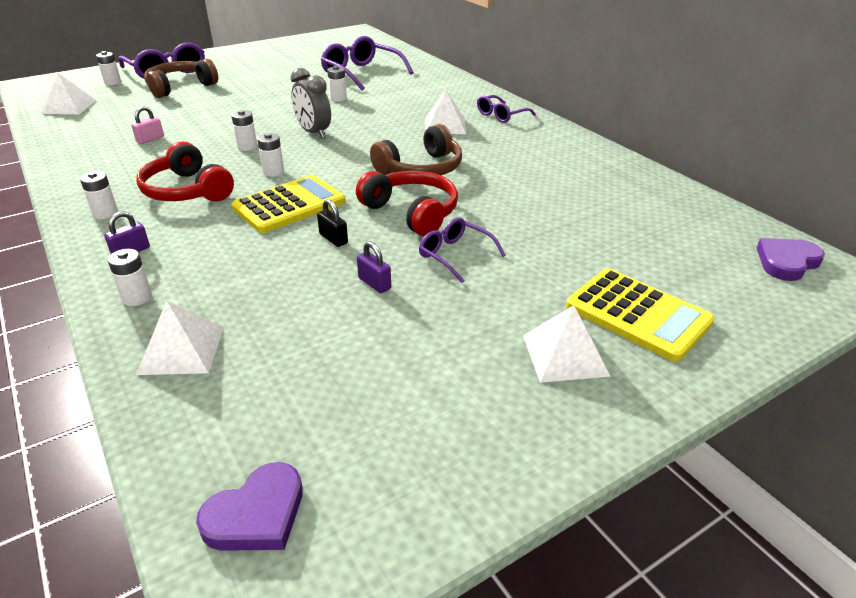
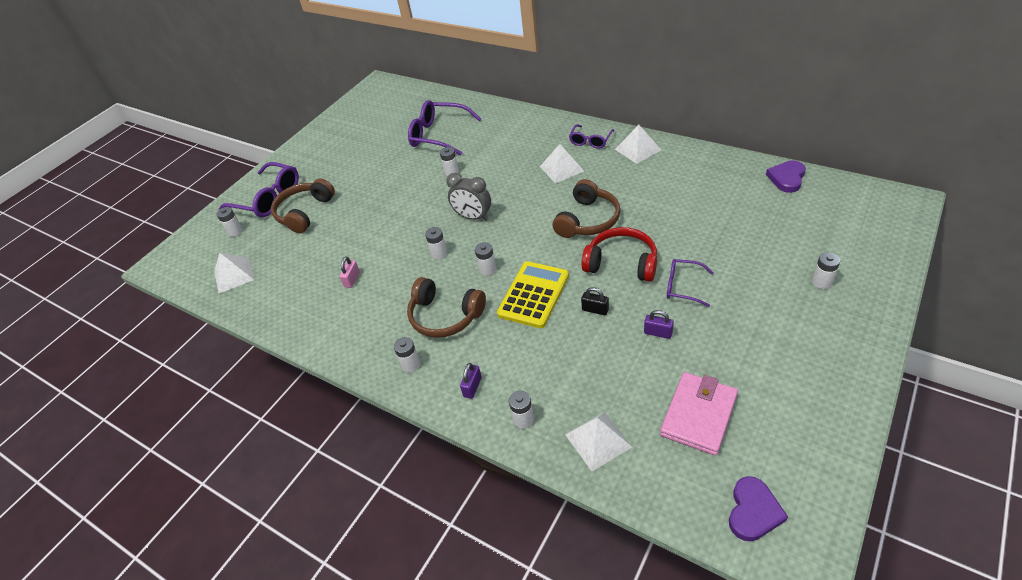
camera: 20 degrees left, 10 degrees up
red headphones [136,141,234,201] -> brown headphones [407,277,486,338]
white pyramid [523,305,611,383] -> white pyramid moved to [615,125,661,164]
yellow calculator [566,269,715,362] -> white battery [812,252,840,289]
purple heart [757,238,825,281] -> purple heart moved to [766,161,806,193]
none -> pink wallet [660,372,738,456]

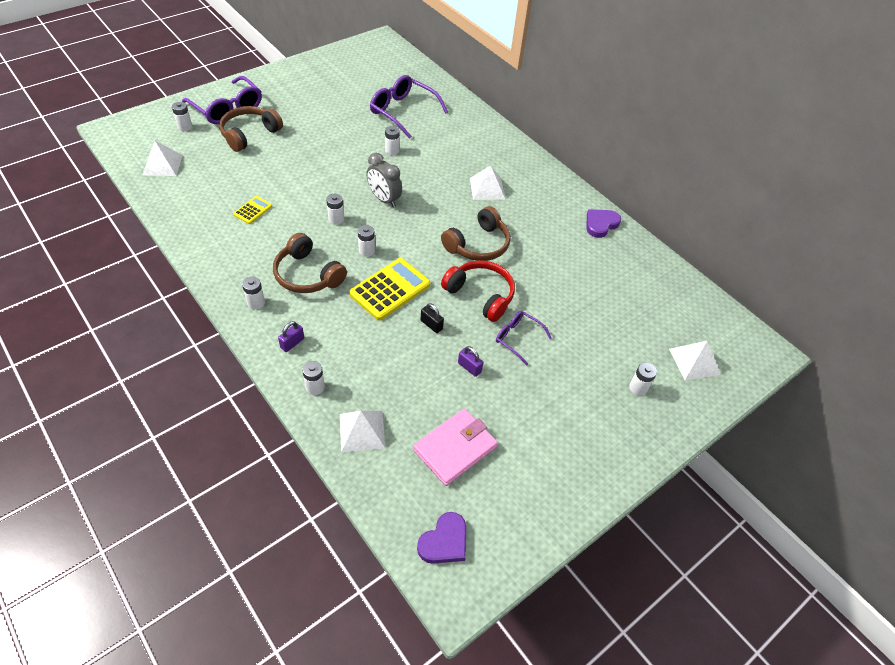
camera: 10 degrees right, 5 degrees up
pink padlock [339,257,360,288] -> yellow calculator [233,196,272,224]
purple glasses [569,124,614,149] -> none
white pyramid [615,125,661,164] -> white pyramid moved to [669,341,720,380]
purple heart [766,161,806,193] -> purple heart moved to [587,209,621,238]

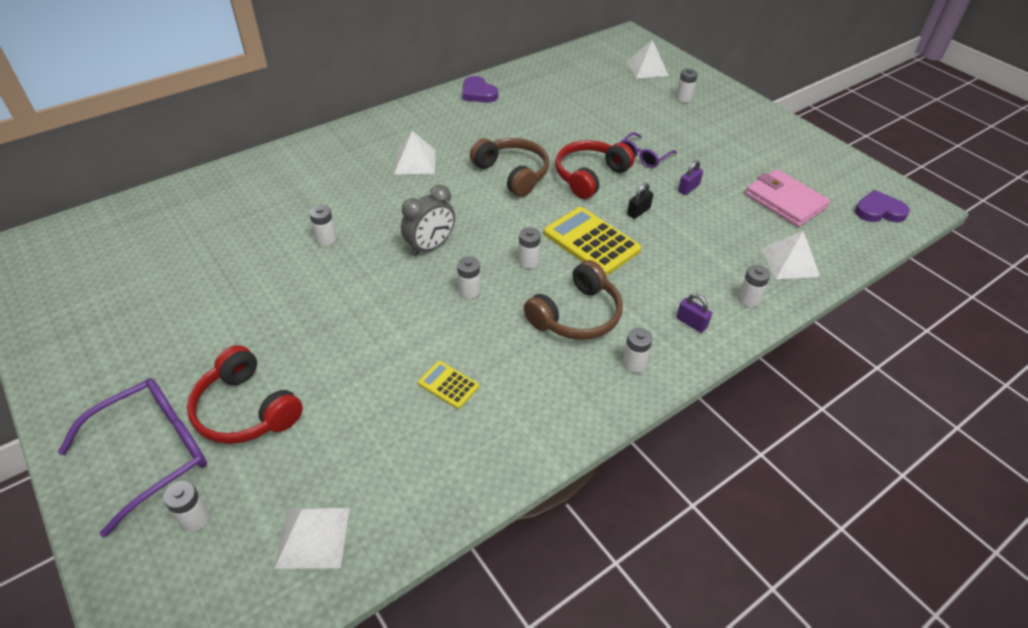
camera: 85 degrees left, 5 degrees down
brown headphones [219,106,283,152] -> red headphones [187,345,303,444]
purple glasses [370,75,448,139] -> none
purple heart [417,512,466,564] -> purple heart turned 45 degrees counterclockwise [855,190,910,222]

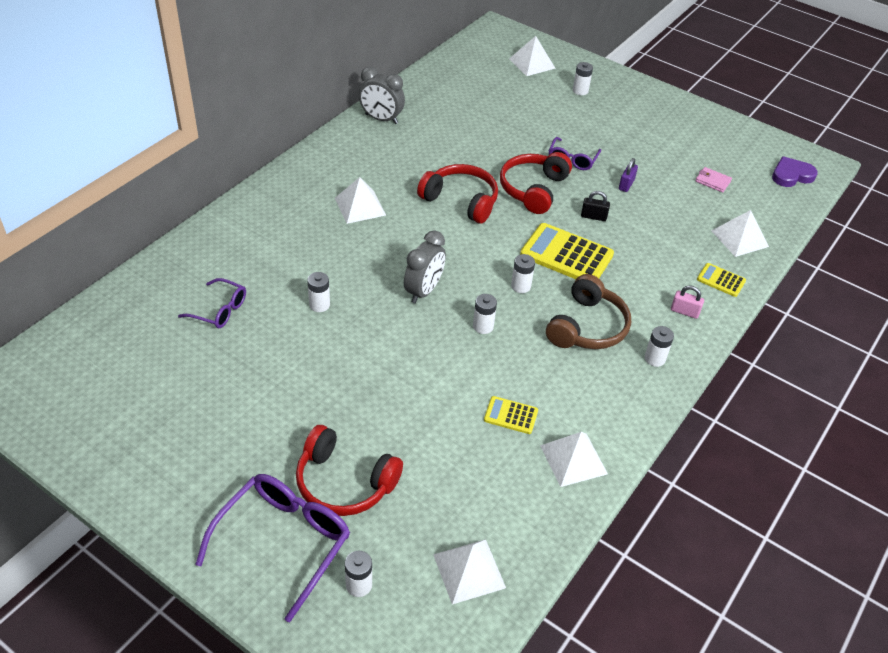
camera: 20 degrees left, 0 degrees up
purple heart [462,76,498,103] -> grey clock [359,67,405,124]
brown headphones [470,138,549,197] -> red headphones [417,164,498,224]
black padlock [627,183,653,219] -> black padlock turned 75 degrees clockwise [581,191,610,221]
purple padlock [676,293,712,333] -> pink padlock [671,285,704,319]
white battery [738,265,770,307] -> yellow calculator [697,263,746,297]
pink wallet [745,169,830,227] -> pink wallet [695,167,732,192], size x0.49
none -> purple glasses [178,278,246,328]
none -> white pyramid [540,432,608,487]

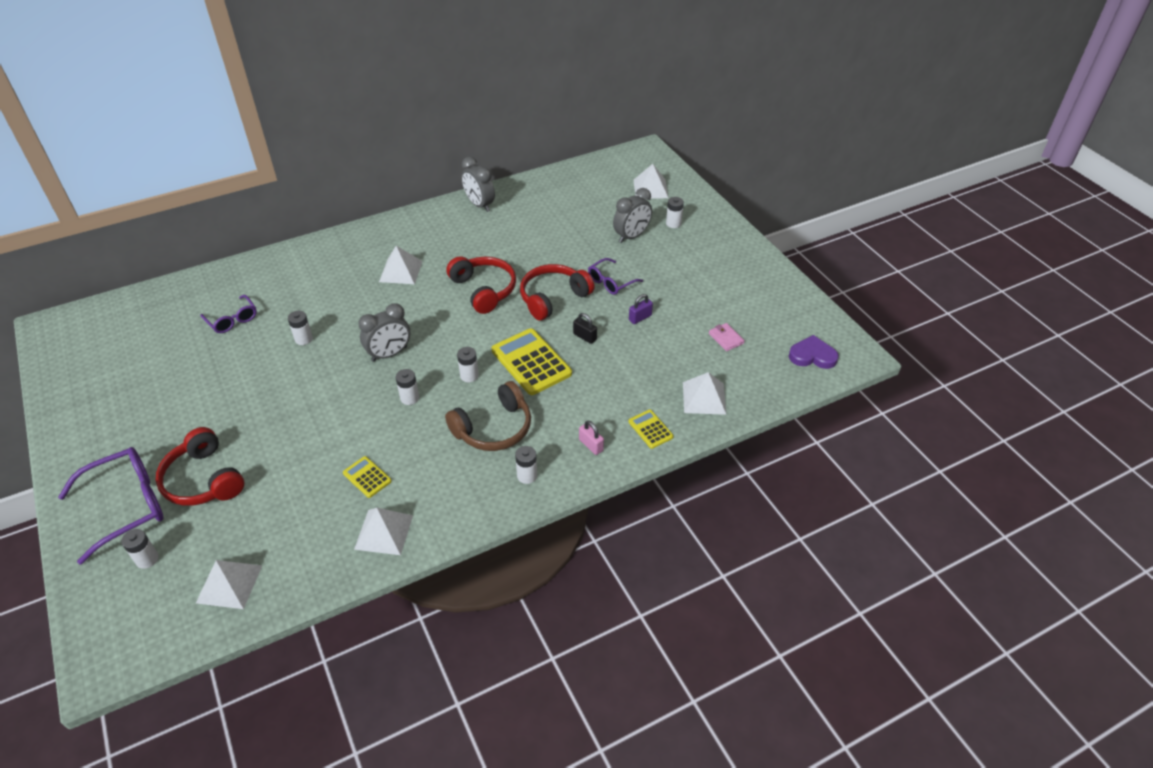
camera: 30 degrees right, 0 degrees up
none -> grey clock [613,188,652,243]

